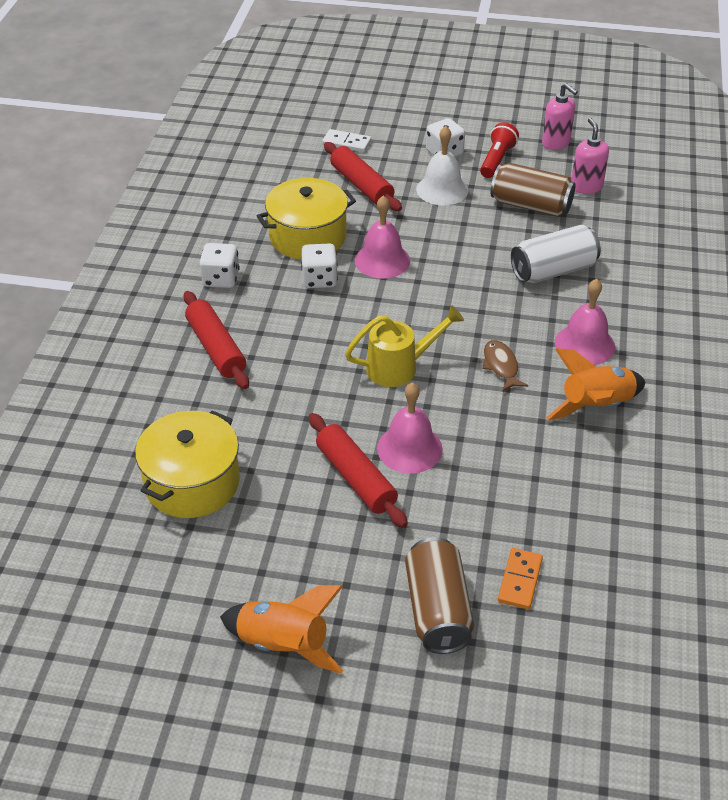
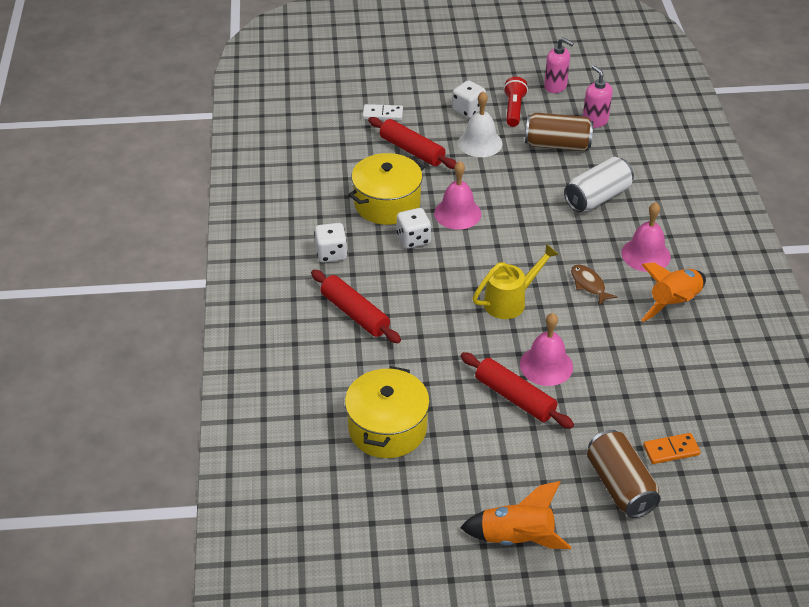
camera: 15 degrees left, 0 degrees up
orange domino [498,548,543,609] -> orange domino turned 75 degrees clockwise [643,433,701,464]

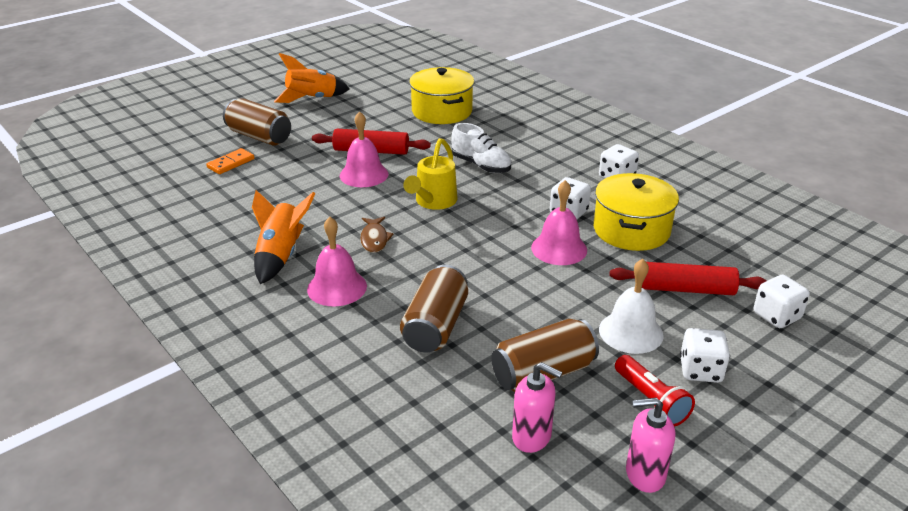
camera: 145 degrees right, 10 degrees down
red rolling pin [311,270,401,343] -> none
white domino [363,104,403,121] -> white dice [754,275,810,328]
white can [564,157,634,212] -> brown can [400,265,468,353]
brown fish [571,264,617,306] -> brown fish turned 60 degrees clockwise [360,217,394,253]
none -> white shoe [451,123,511,173]

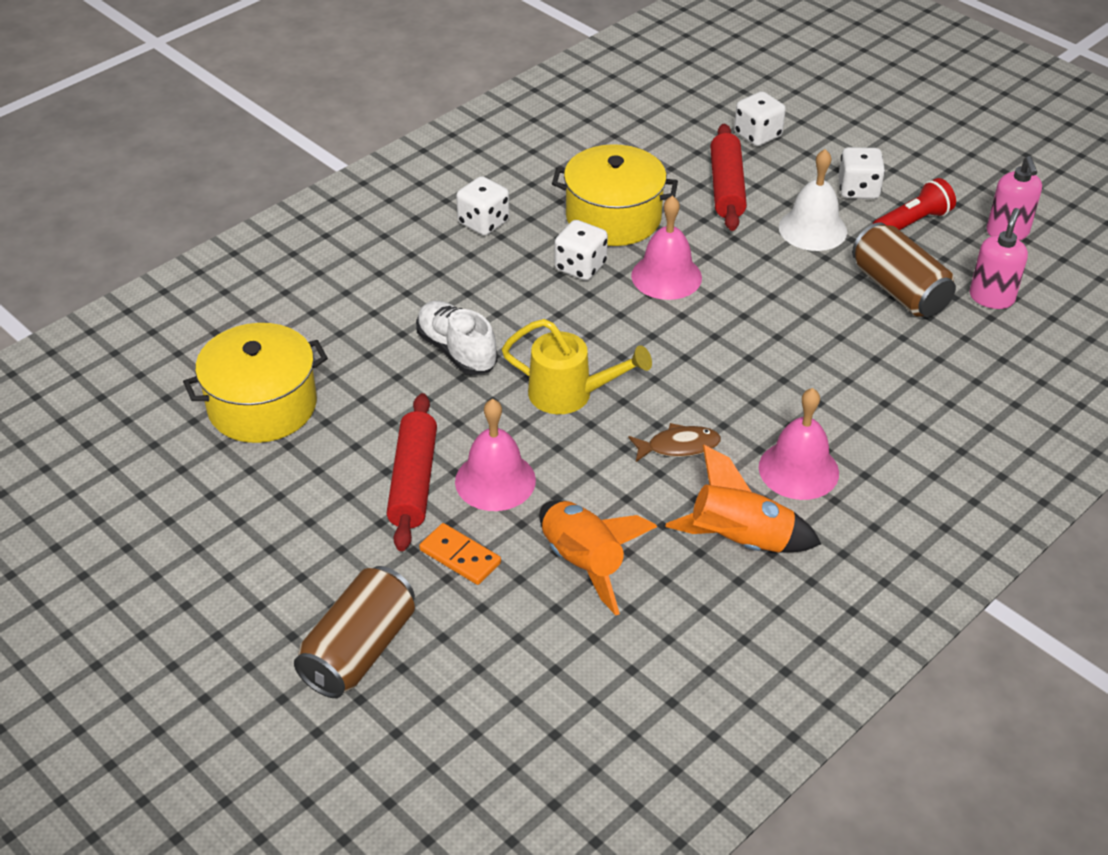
camera: 95 degrees left, 10 degrees up
orange domino [206,148,254,174] -> orange domino moved to [419,523,501,585]
orange rocket [274,53,349,103] -> orange rocket moved to [539,500,657,615]
brown can [400,265,468,353] -> none
white shoe [451,123,511,173] -> white shoe turned 75 degrees counterclockwise [416,301,497,375]

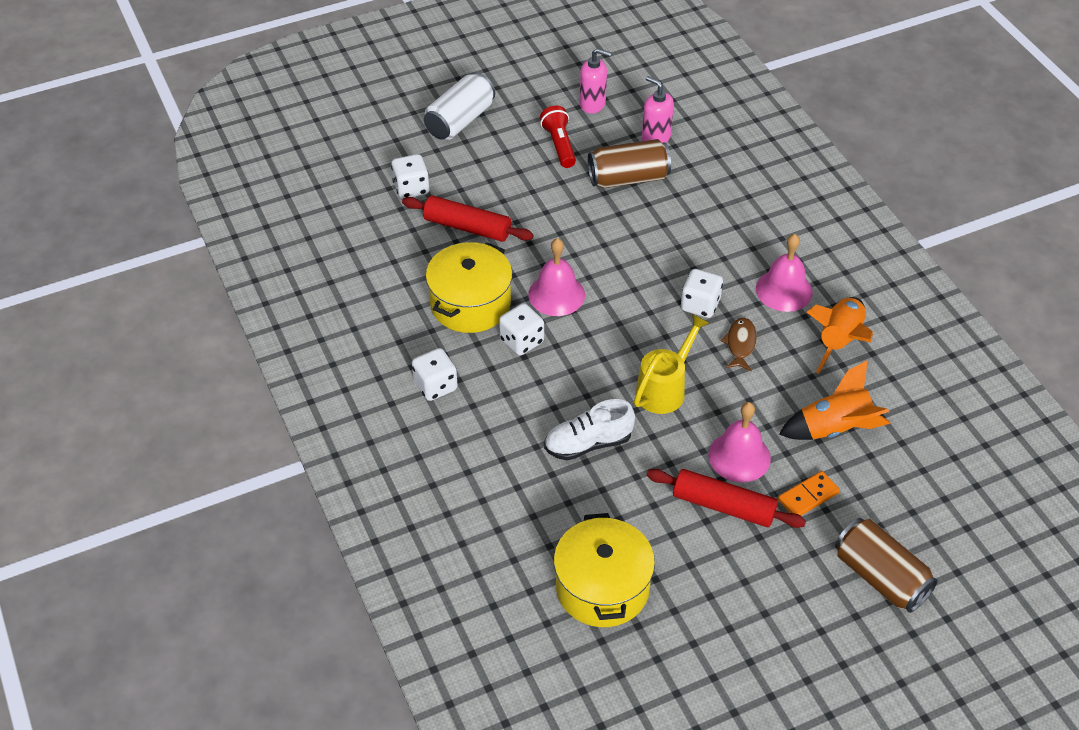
camera: 70 degrees left, 5 degrees up
white bell [779,149,847,251] -> none
white dice [838,147,885,199] -> white dice moved to [681,269,723,318]
none -> white can [424,73,495,140]

